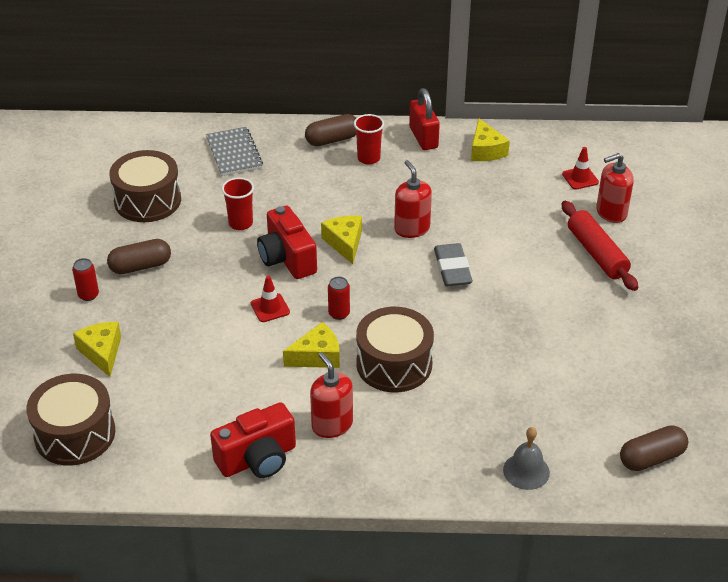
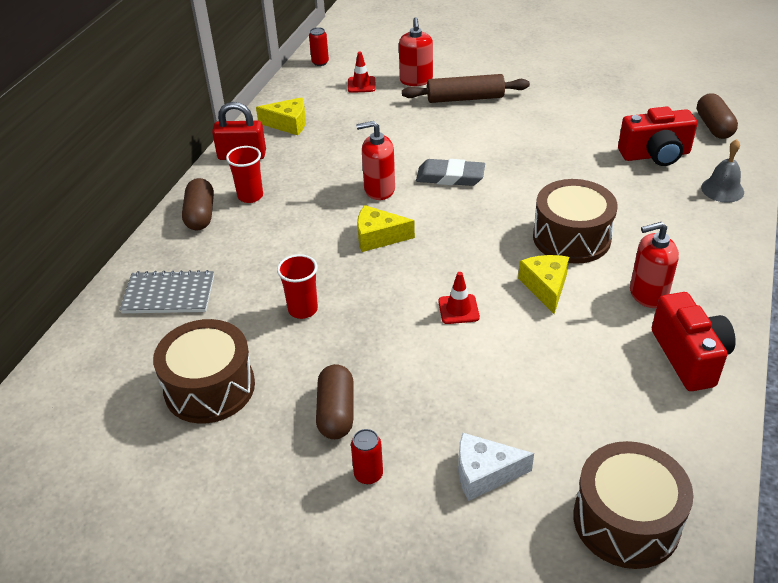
camera: 70 degrees left, 0 degrees up
yellow cheese [73,322,121,377] -> white cheese [458,433,534,501]
red camera [257,206,317,279] -> red camera moved to [618,106,698,166]
red can [328,277,350,320] -> red can moved to [309,27,329,66]
red rolling pin [562,201,638,291] -> brown rolling pin [402,74,530,103]

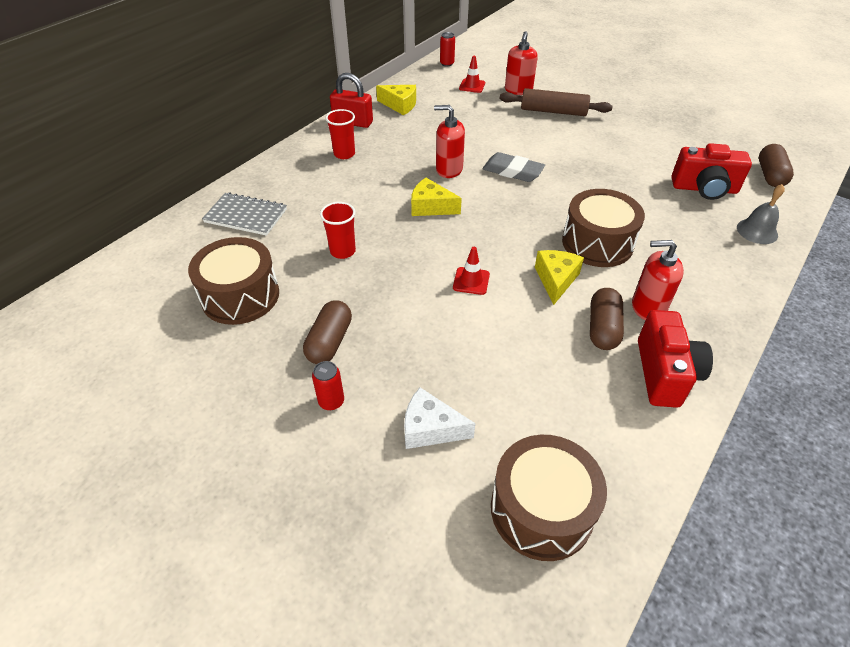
camera: 15 degrees right, 5 degrees up
brown capsule [182,178,214,230] -> brown capsule moved to [590,288,624,350]

